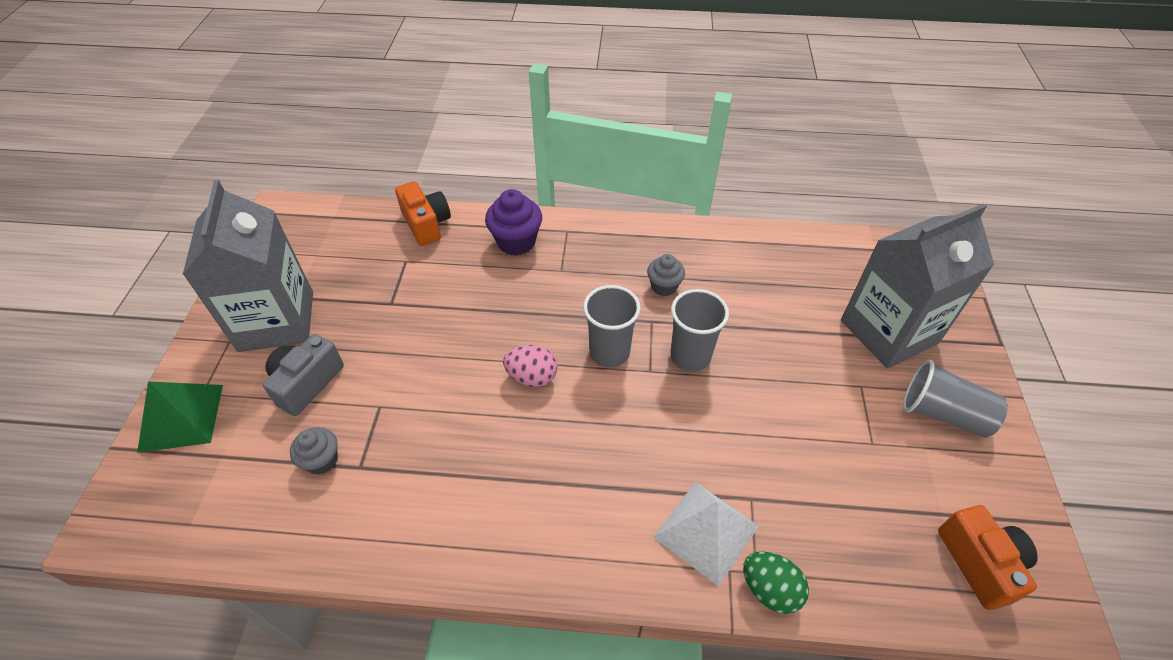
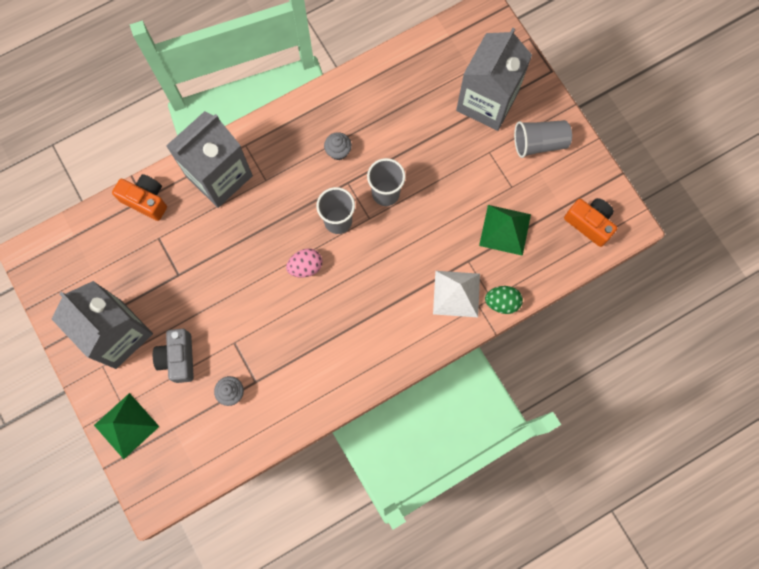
camera: 35 degrees left, 25 degrees up
purple cupcake [485,189,542,256] -> grey carton [166,111,253,208]
none -> green pyramid [479,205,531,256]

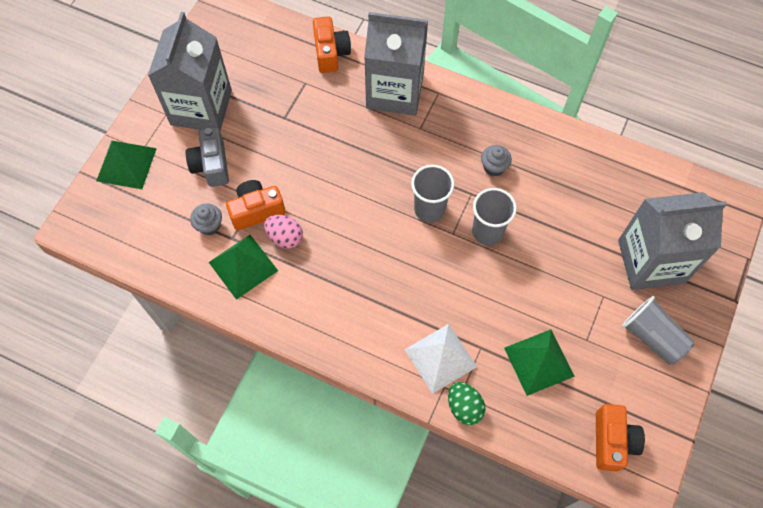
camera: 55 degrees right, 10 degrees down
grey camera [153,328,194,383] -> grey camera turned 60 degrees counterclockwise [186,127,229,187]
pink egg [286,248,323,277] -> pink egg moved to [264,215,303,249]
none -> green pyramid [209,235,278,300]
none -> orange camera [226,180,285,231]

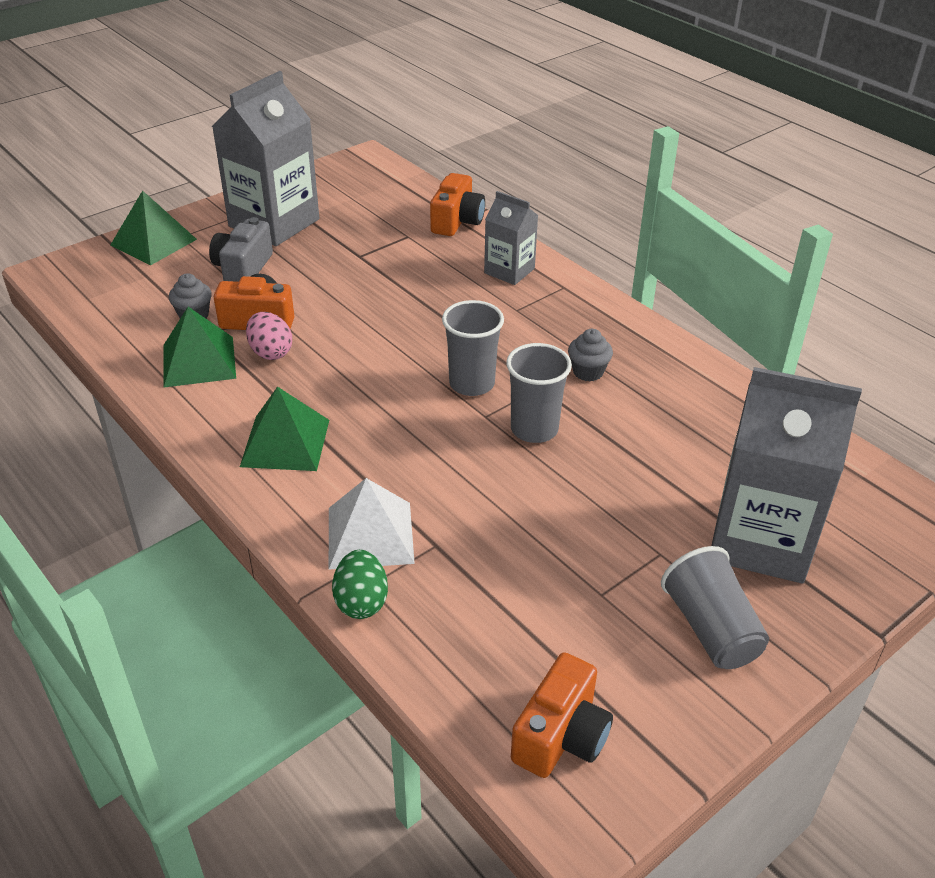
camera: 25 degrees right, 25 degrees down
grey carton [364,12,428,116] -> grey carton [484,191,538,285], size x0.54
green pyramid [504,329,575,396] -> green pyramid moved to [240,387,329,471]

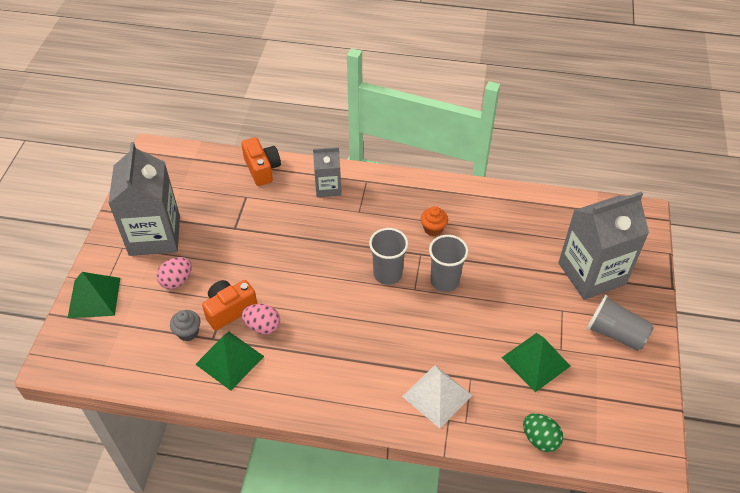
camera: 40 degrees left, 10 degrees up
grey camera [209,217,273,282] -> pink egg [156,257,192,289]
green pyramid [240,387,329,471] -> green pyramid moved to [501,333,570,392]
green egg [332,550,388,619] -> green egg moved to [523,413,563,452]
orange camera [511,652,613,778] -> none
grey cupcake [568,329,613,382] -> orange cupcake [421,206,448,236]

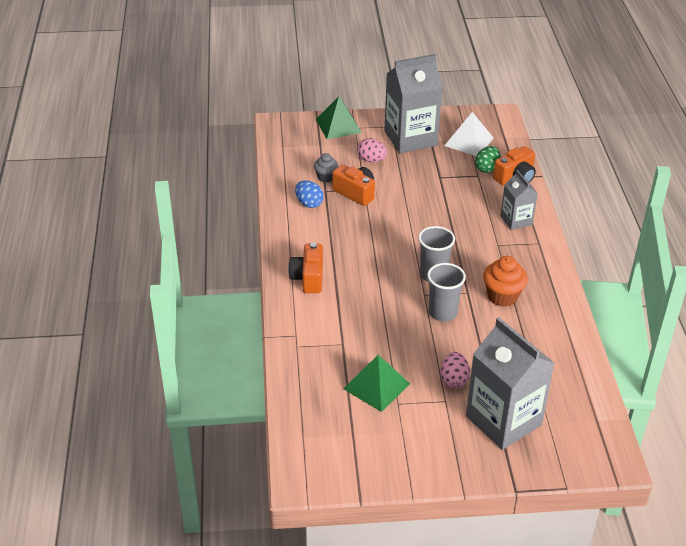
camera: 75 degrees right, 10 degrees down
green pyramid [195,332,264,391] -> blue egg [295,180,324,208]
pink egg [242,304,280,334] -> pink egg moved to [440,352,470,388]
white pyramid [402,365,473,428] -> white pyramid moved to [444,112,494,156]
orange cupcake [421,206,448,236] -> orange cupcake [483,256,528,307], size x1.58
green egg [523,413,563,452] -> green egg moved to [475,146,501,173]
grey cup [587,295,654,351] -> none
none -> orange camera [288,242,323,293]

